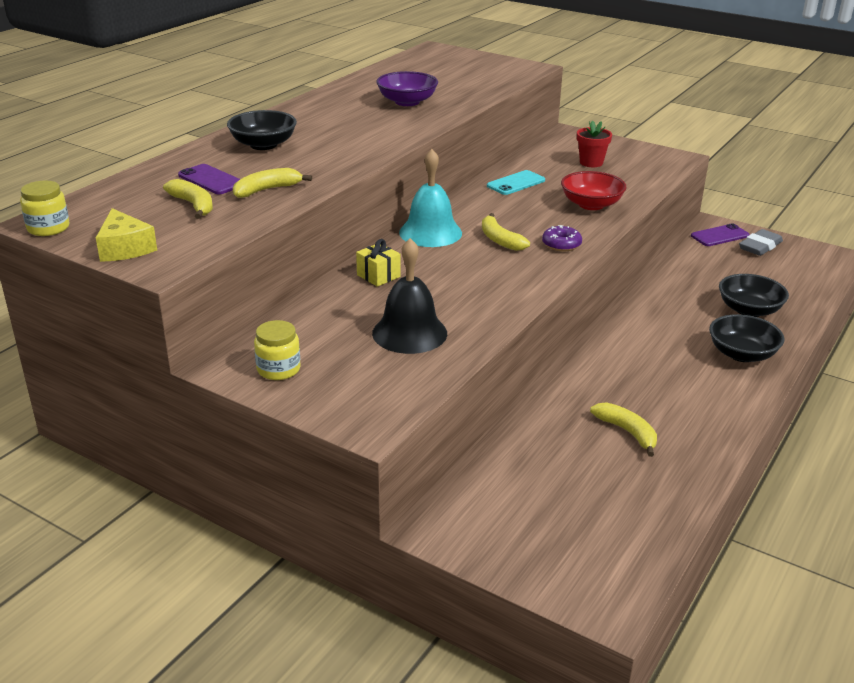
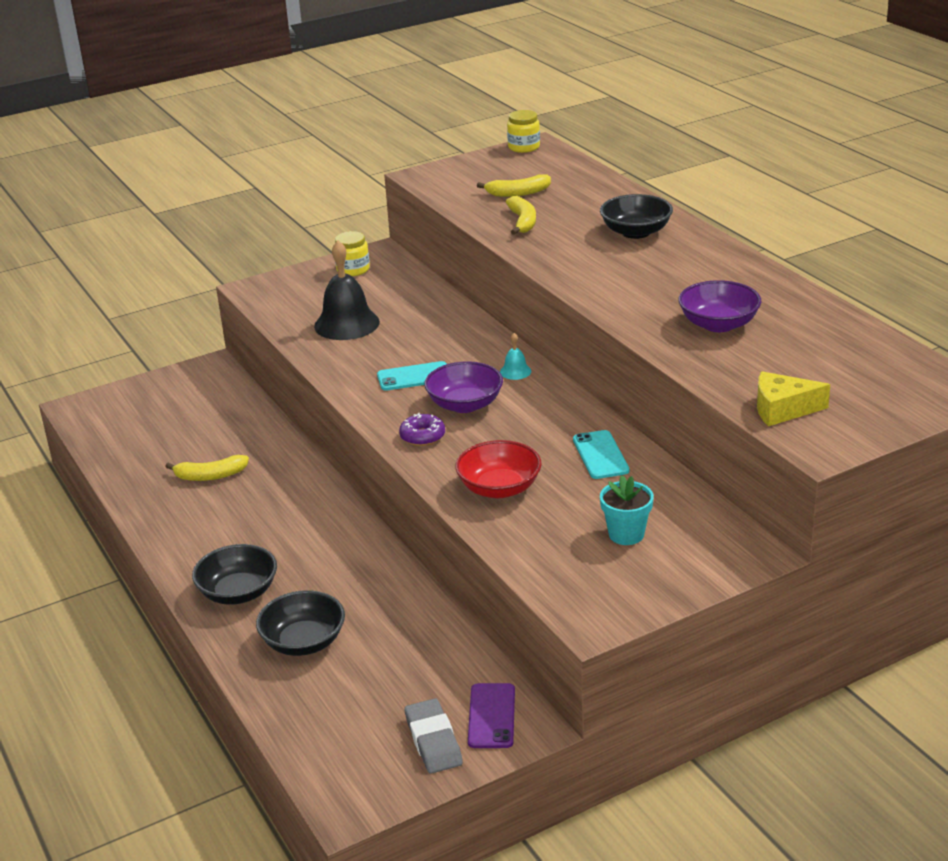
camera: 120 degrees right, 0 degrees up
yellow cheese [96,208,157,262] -> yellow cheese moved to [757,371,830,426]
purple phone [178,164,240,194] -> none
yellow gift [356,239,401,287] -> none
turquoise bell [399,149,462,247] -> turquoise bell [500,333,531,380], size x0.45
yellow banana [482,213,530,251] -> purple bowl [424,361,503,413]
red flower pot [577,120,612,167] -> turquoise flower pot [600,475,654,545]
none -> turquoise phone [377,361,447,391]

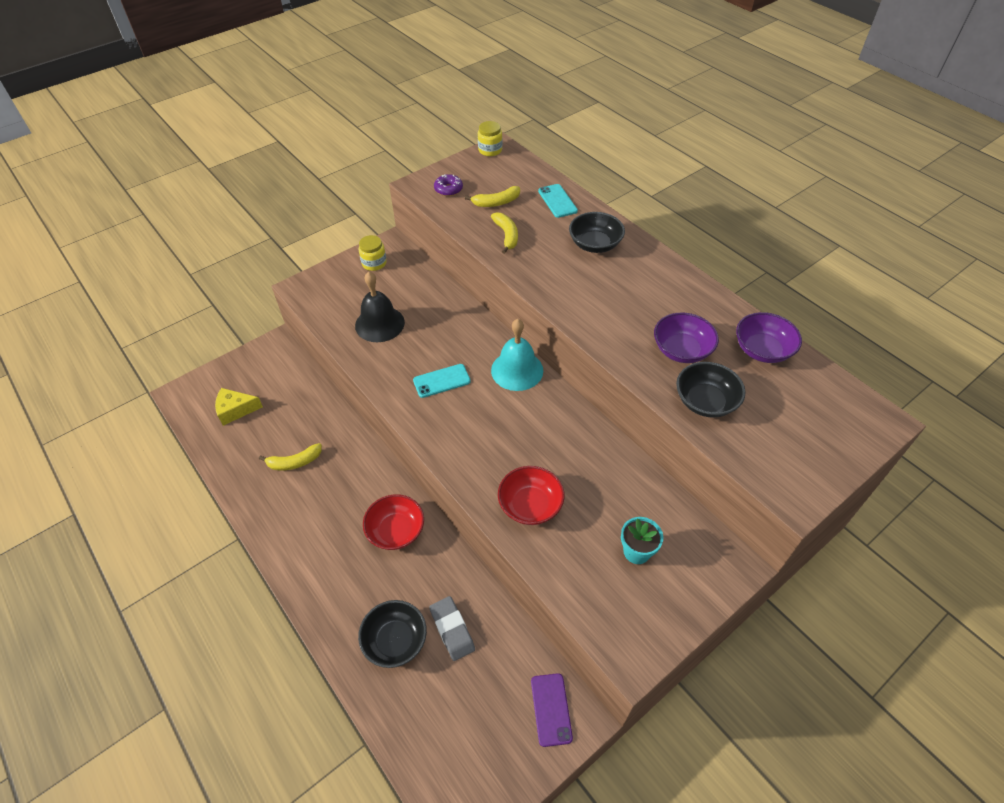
camera: 10 degrees left, 20 degrees up
black bowl [192,544,277,605] -> black bowl moved to [676,362,746,418]
purple donut [399,413,445,446] -> purple donut moved to [434,174,463,196]
grey eraser [405,698,463,774] -> grey eraser moved to [429,596,475,661]
purple bowl [424,361,503,413] -> purple bowl moved to [736,312,802,363]
turquoise bell [500,333,531,380] -> turquoise bell [491,319,543,391], size x2.21
turquoise phone [573,430,629,479] -> turquoise phone moved to [538,184,578,218]
yellow cheese [757,371,830,426] -> yellow cheese moved to [215,388,263,426]
none -> red bowl [363,494,424,550]

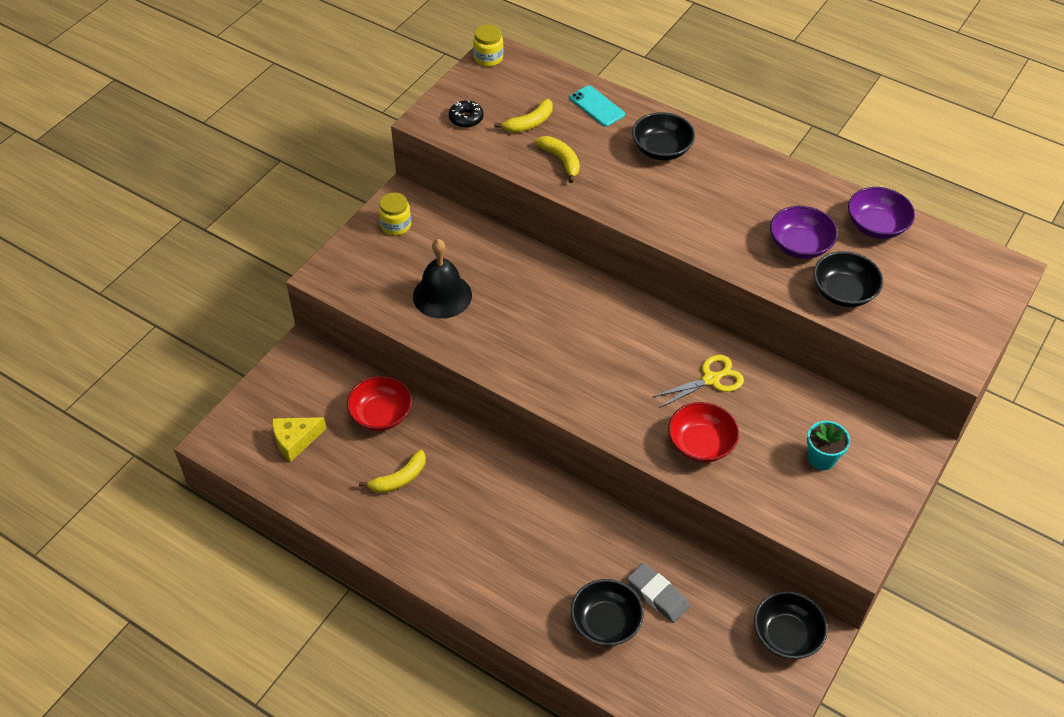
camera: 20 degrees left, 0 degrees up
red bowl [363,494,424,550] -> red bowl moved to [347,376,412,431]
turquoise phone [413,364,471,398] -> none
purple donut [434,174,463,196] -> black donut [449,100,484,128]
turquoise bell [491,319,543,391] -> none
purple phone [531,673,573,747] -> black bowl [754,591,828,659]
none -> yellow scissors [652,355,744,408]

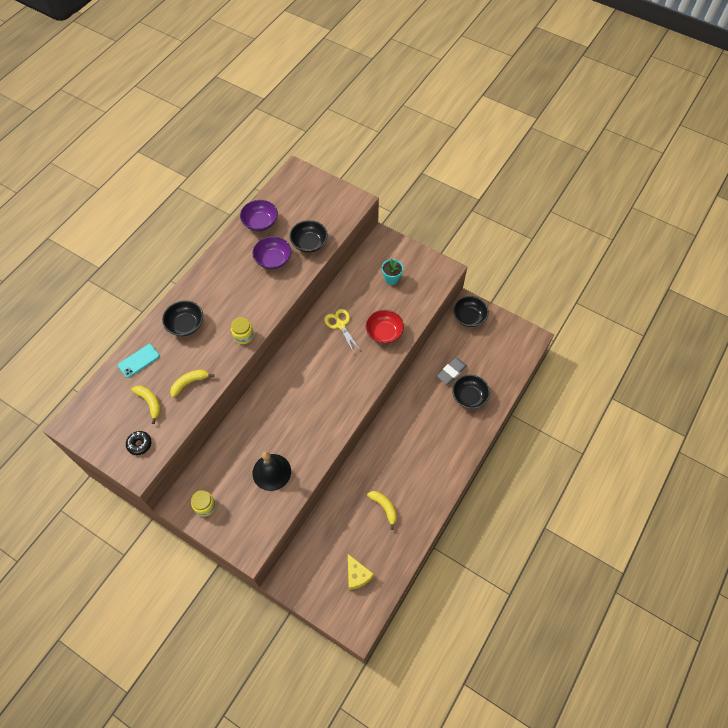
camera: 90 degrees left, 10 degrees up
red bowl [347,376,412,431] -> none
yellow jar [473,25,503,67] -> yellow jar moved to [231,317,254,344]

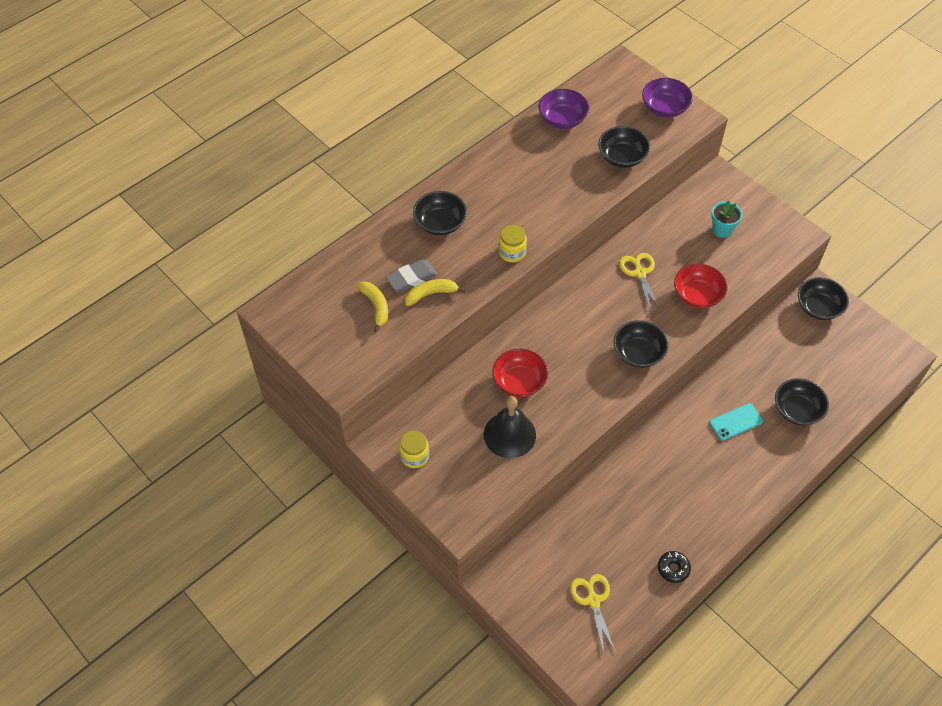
camera: 15 degrees right, 5 degrees down
turquoise phone [118,344,160,378] -> turquoise phone moved to [709,403,763,441]
black donut [126,431,152,455] -> black donut moved to [658,551,691,583]
purple bowl [252,236,291,269] -> purple bowl moved to [642,78,693,118]
yellow cheese [348,554,374,590] -> yellow scissors [570,574,616,654]
yellow banana [367,491,397,530] -> none
grey eraser [437,358,467,384] -> grey eraser moved to [386,259,438,292]
none -> red bowl [492,349,548,397]
none -> black bowl [613,320,669,368]

